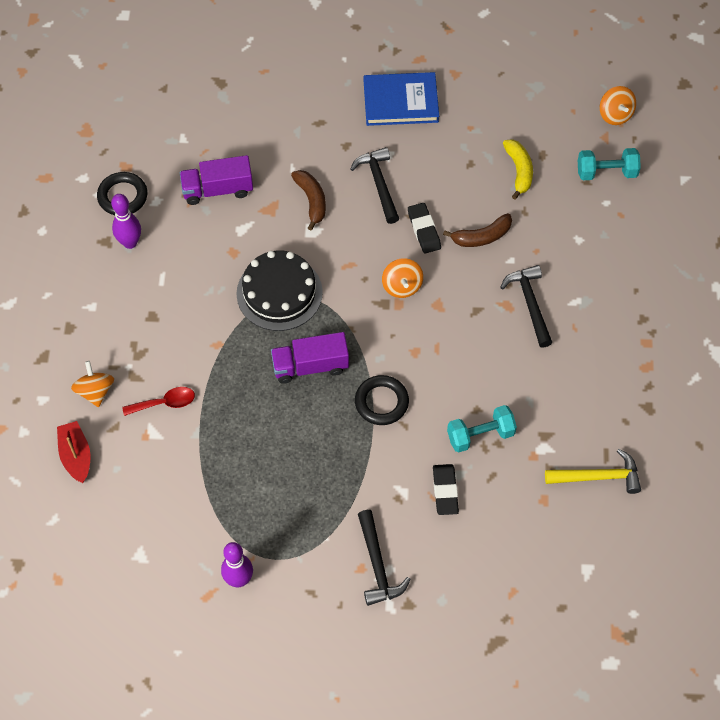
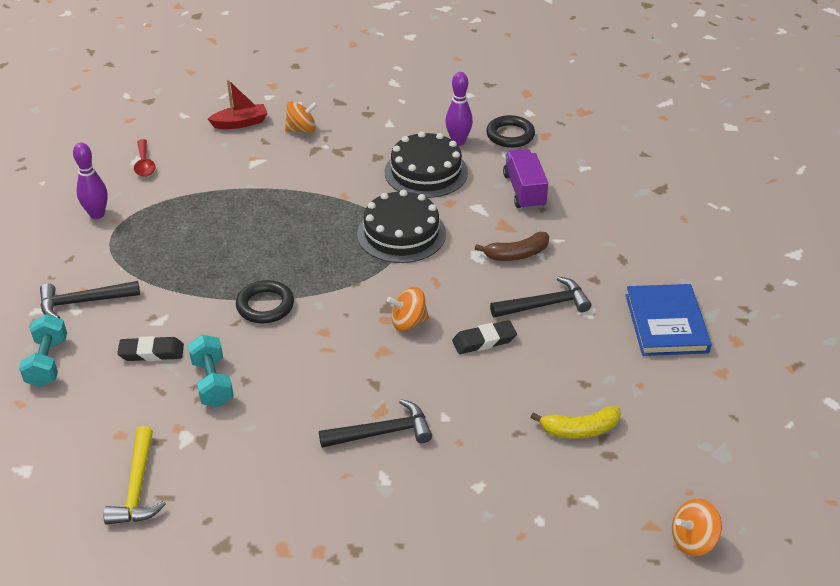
camera: 90 degrees right, 20 degrees down
red spoon [122,387,195,416] -> red spoon moved to [134,139,156,177]
purple truck [271,332,349,384] -> none
brown banana [443,213,512,247] -> none
turquoise dumbbell [578,148,641,180] -> turquoise dumbbell moved to [19,314,67,387]
none -> black cake [385,131,468,198]

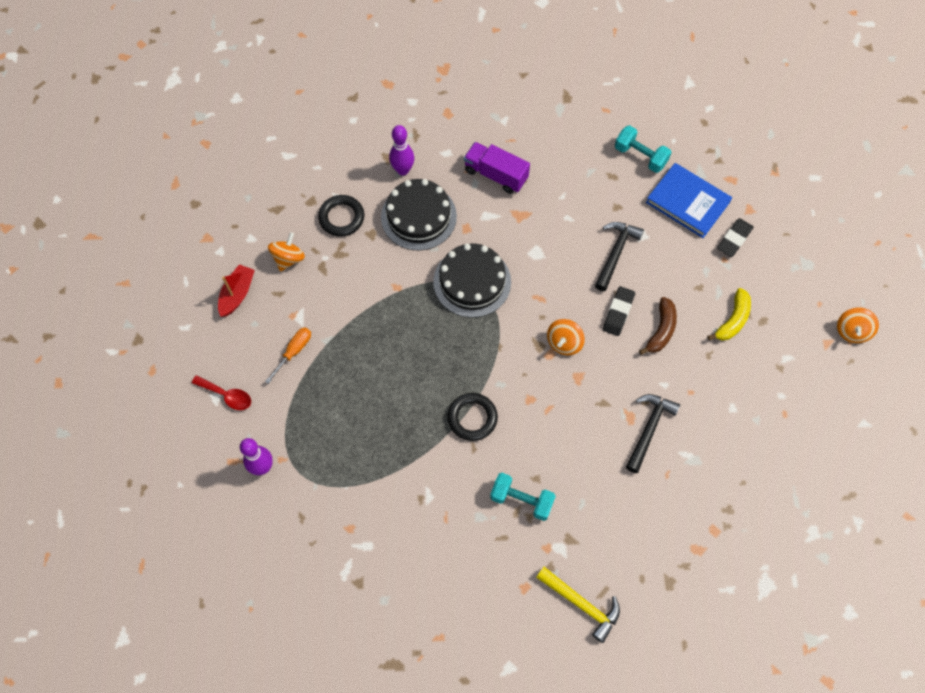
camera: 50 degrees left, 25 degrees up
turquoise dumbbell [19,314,67,387] -> turquoise dumbbell moved to [615,125,672,173]
black hammer [40,281,140,318] -> none
black eraser [117,336,184,361] -> black eraser moved to [717,218,754,257]
brown banana [475,232,549,261] -> brown banana moved to [639,297,677,355]
black ring [486,115,535,148] -> black ring moved to [318,195,364,237]
none -> orange screwdriver [265,327,311,384]

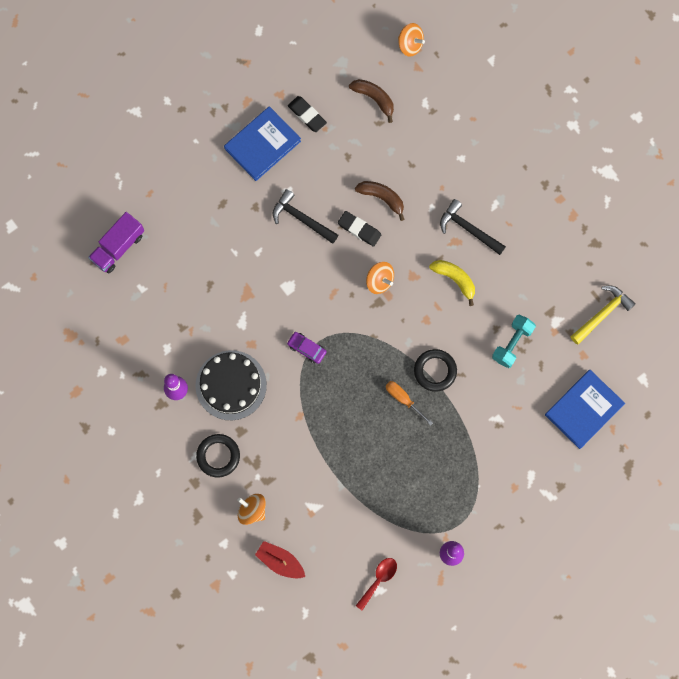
camera: 80 degrees left, 10 degrees up
orange screwdriver [265,327,311,384] -> orange screwdriver moved to [386,381,433,426]
black cake [433,243,511,318] -> purple car [287,332,326,364]
purple truck [464,142,530,194] -> purple truck moved to [88,212,144,273]
turquoise dumbbell [615,125,672,173] -> none
yellow banana [707,288,751,341] -> yellow banana moved to [429,260,475,306]
none -> brown banana [349,79,394,123]
none -> blue book [545,370,625,449]

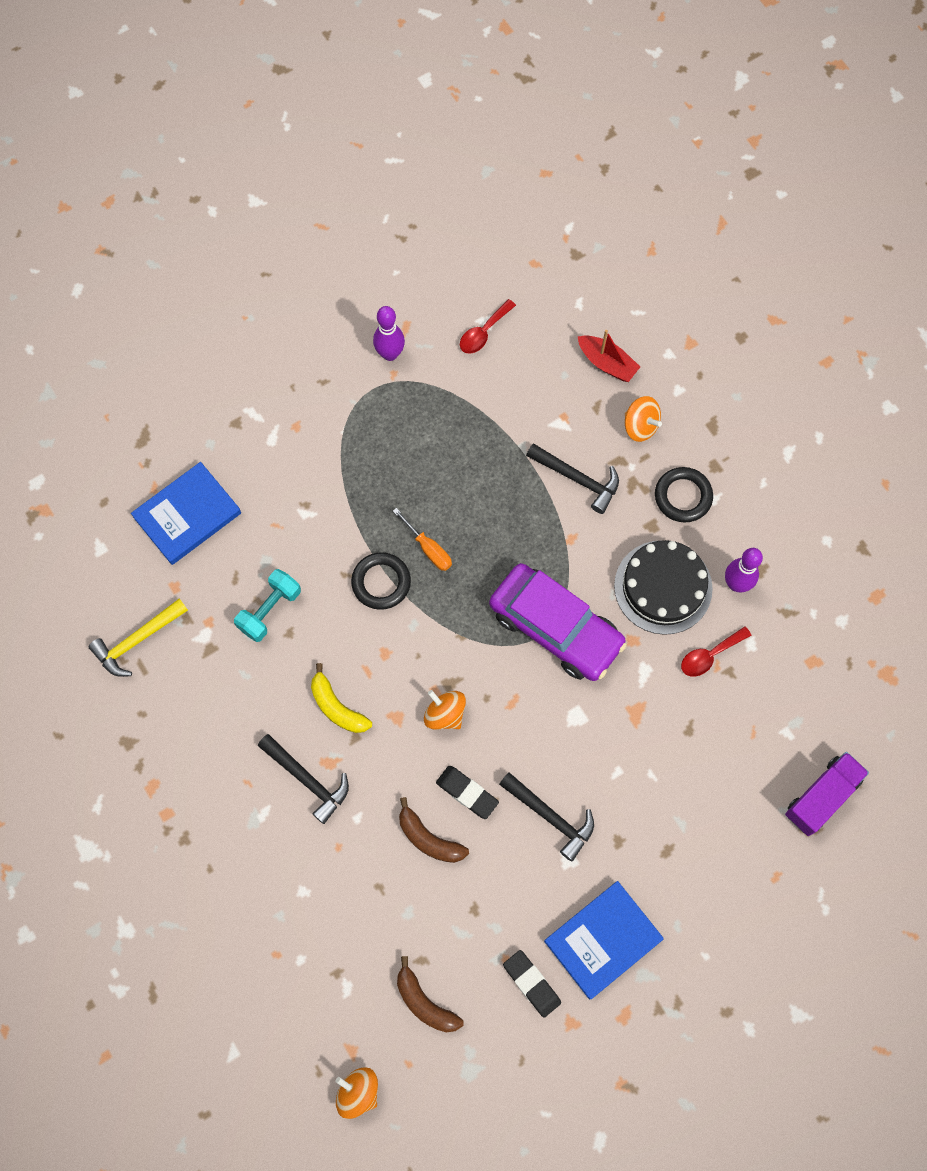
camera: 175 degrees left, 5 degrees down
purple car [287,332,326,364] -> purple car [489,563,627,681], size x2.50
none -> black hammer [526,443,619,514]
none -> red spoon [681,626,752,677]

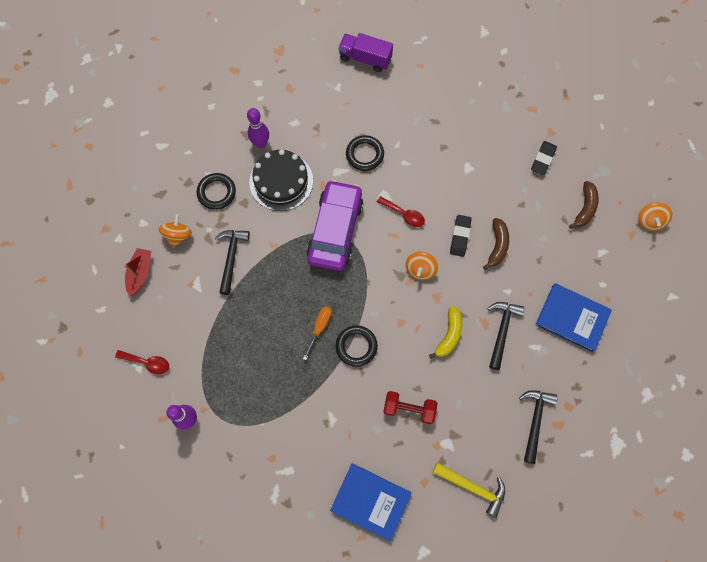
camera: 115 degrees left, 0 degrees up
turquoise dumbbell [234,569,301,642] -> red dumbbell [383,391,437,424]
black hammer [499,772,594,862] -> black hammer moved to [519,390,558,464]
blue book [544,881,664,999] -> blue book moved to [535,283,612,352]
red spoon [681,626,752,677] -> red spoon moved to [377,196,425,227]
none -> black ring [346,135,384,171]

